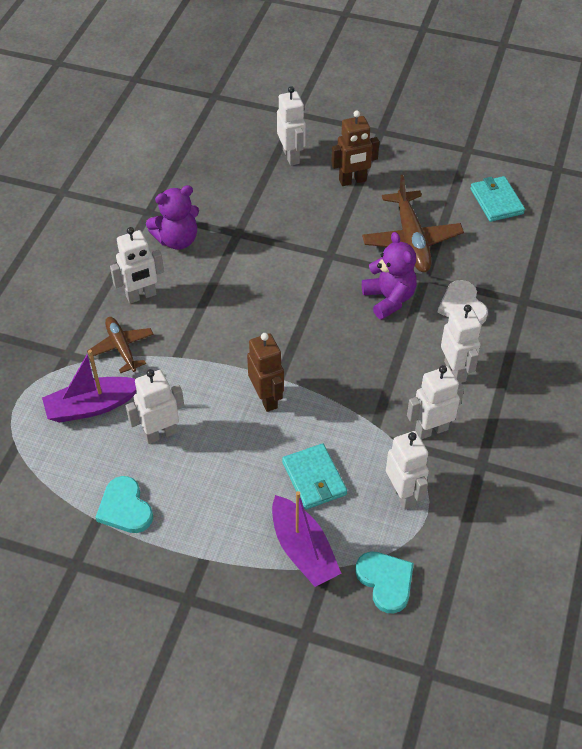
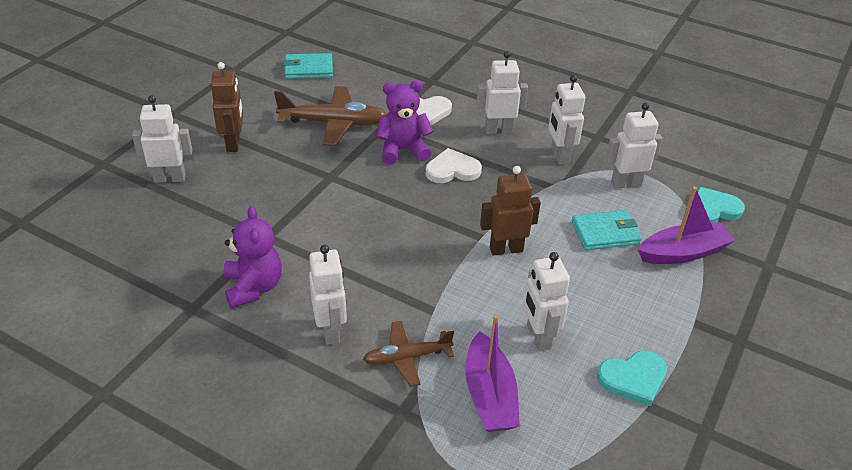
camera: 80 degrees left, 10 degrees down
none -> white heart [426,148,482,183]

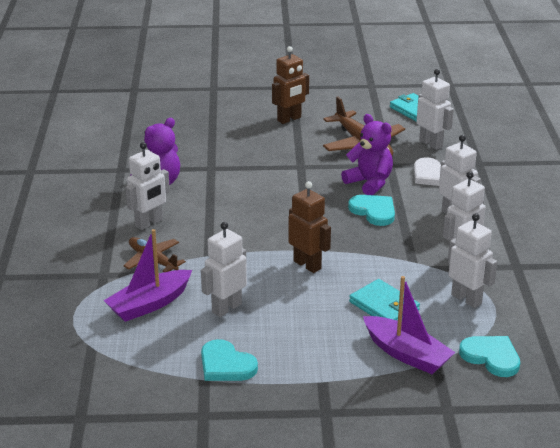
camera: 60 degrees right, 10 degrees down
white robot [132,95,192,183] -> white robot moved to [416,69,454,150]
white heart [426,148,482,183] -> turquoise heart [348,195,395,226]

